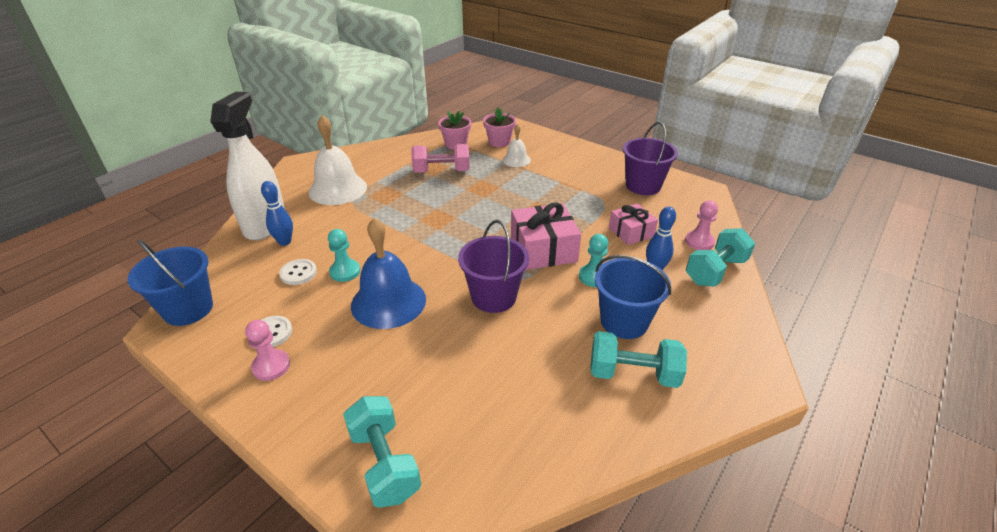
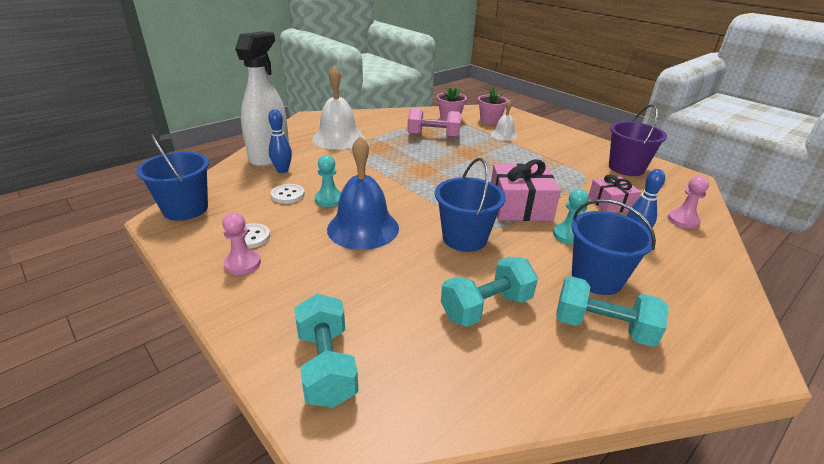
camera: 10 degrees right, 5 degrees down
purple bucket [458,220,529,313] -> blue bucket [435,158,506,252]
turquoise dumbbell [686,228,755,287] -> turquoise dumbbell moved to [441,257,538,327]

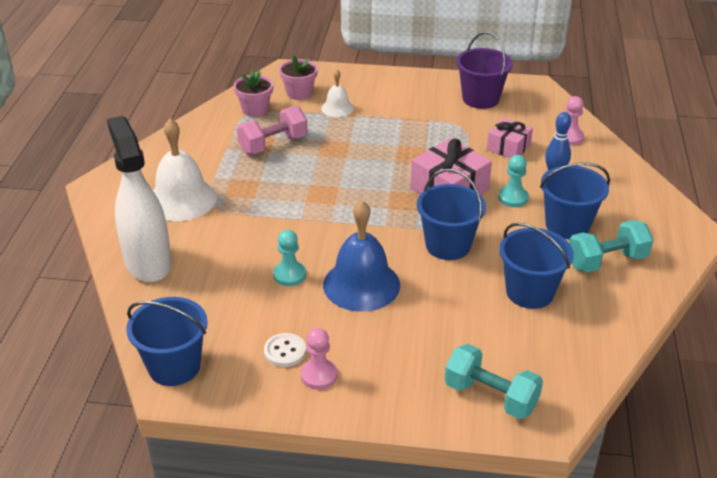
camera: 40 degrees left, 5 degrees up
blue bowling pin [268,109,292,173] -> none
white button [271,184,305,204] -> none
turquoise dumbbell [441,257,538,327] -> blue bucket [499,223,574,309]

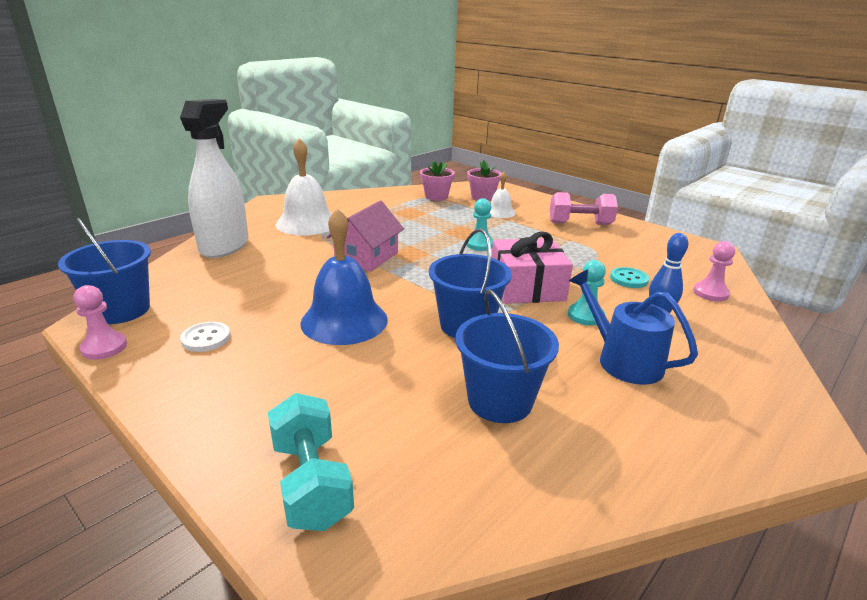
camera: 35 degrees right, 10 degrees down
pink dumbbell [237,106,308,154] -> pink dumbbell moved to [550,192,618,225]
turquoise pawn [273,230,306,286] -> turquoise pawn moved to [466,198,493,251]
pink pawn [301,328,337,389] -> pink pawn moved to [74,285,127,360]
purple bucket [456,32,513,109] -> none
pink gift [487,118,533,158] -> turquoise button [610,267,649,288]
blue bucket [540,162,610,239] -> blue watering can [569,269,698,385]
turquoise dumbbell [569,220,653,273] -> none
none -> pink house [327,201,404,272]

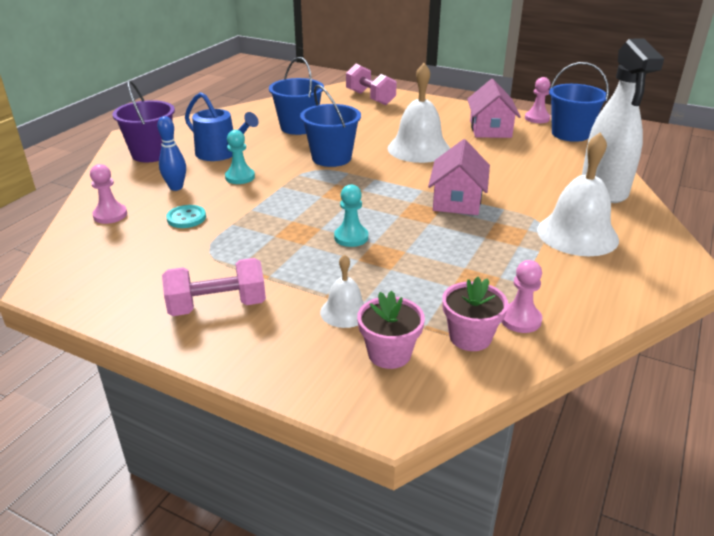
camera: 165 degrees right, 5 degrees up
white button [180,322,231,352] -> pink house [467,79,521,138]
turquoise dumbbell [268,393,354,531] -> pink dumbbell [346,64,397,105]
blue bell [300,208,388,345] -> white bell [388,63,450,163]
pink gift [491,231,573,304] -> none
none -> purple bucket [112,80,175,162]
none -> pink pawn [501,260,542,333]

